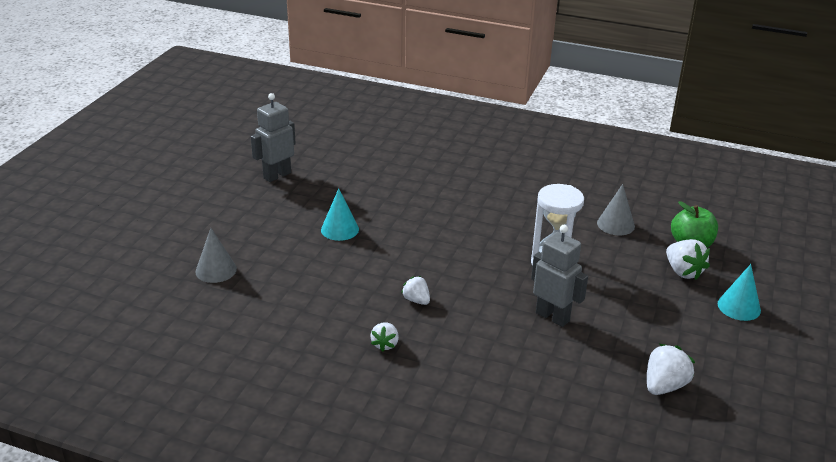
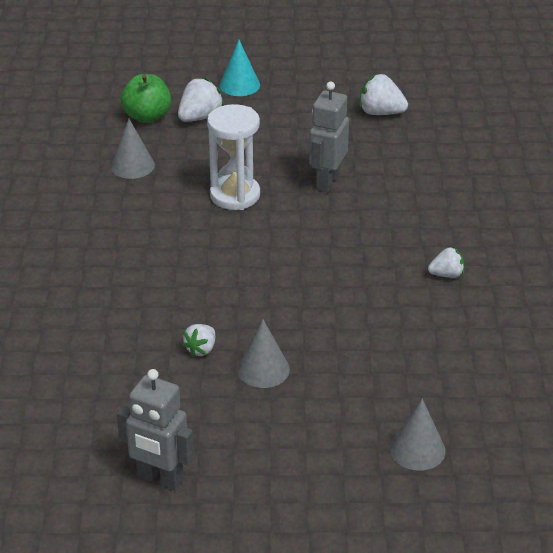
camera: 110 degrees left, 5 degrees up
turquoise cone [321,188,359,241] -> grey cone [237,319,290,388]
white strawberry [401,276,430,305] -> white strawberry moved to [182,324,215,357]

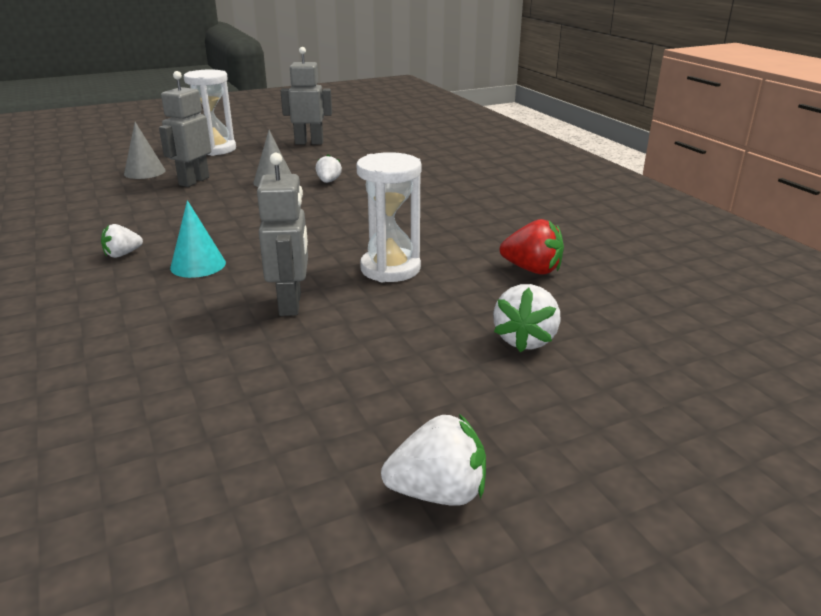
camera: 155 degrees right, 10 degrees down
grey cone [110,119,155,179] -> red strawberry [500,219,564,275]
green apple [121,74,171,123] -> none
turquoise cone [219,40,260,96] -> turquoise cone moved to [170,200,226,278]
white strawberry [359,74,408,115] -> white strawberry moved to [381,414,486,506]
none -> grey robot [159,71,211,187]
none -> white hourglass [184,69,236,156]

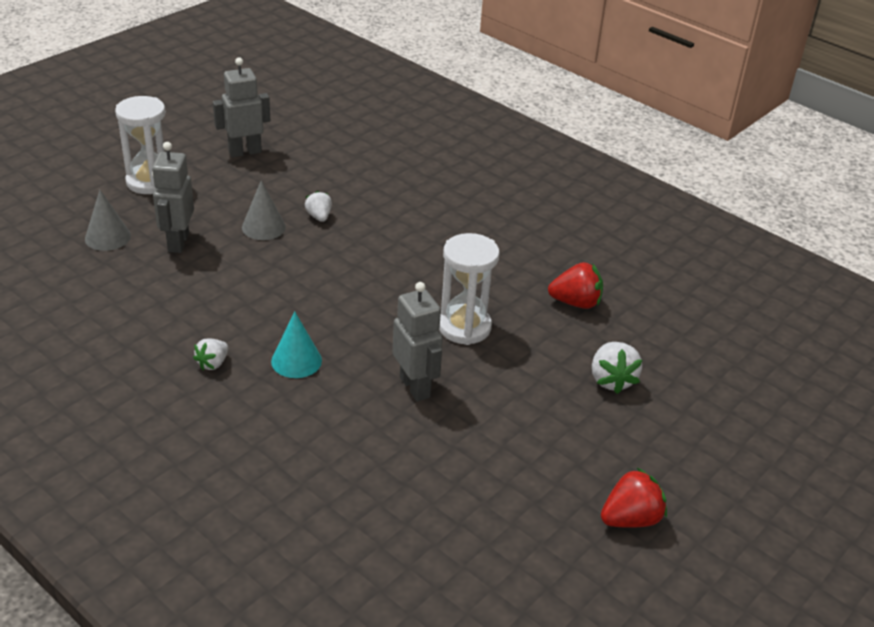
camera: 25 degrees left, 10 degrees up
white strawberry [381,414,486,506] -> red strawberry [601,467,667,528]

